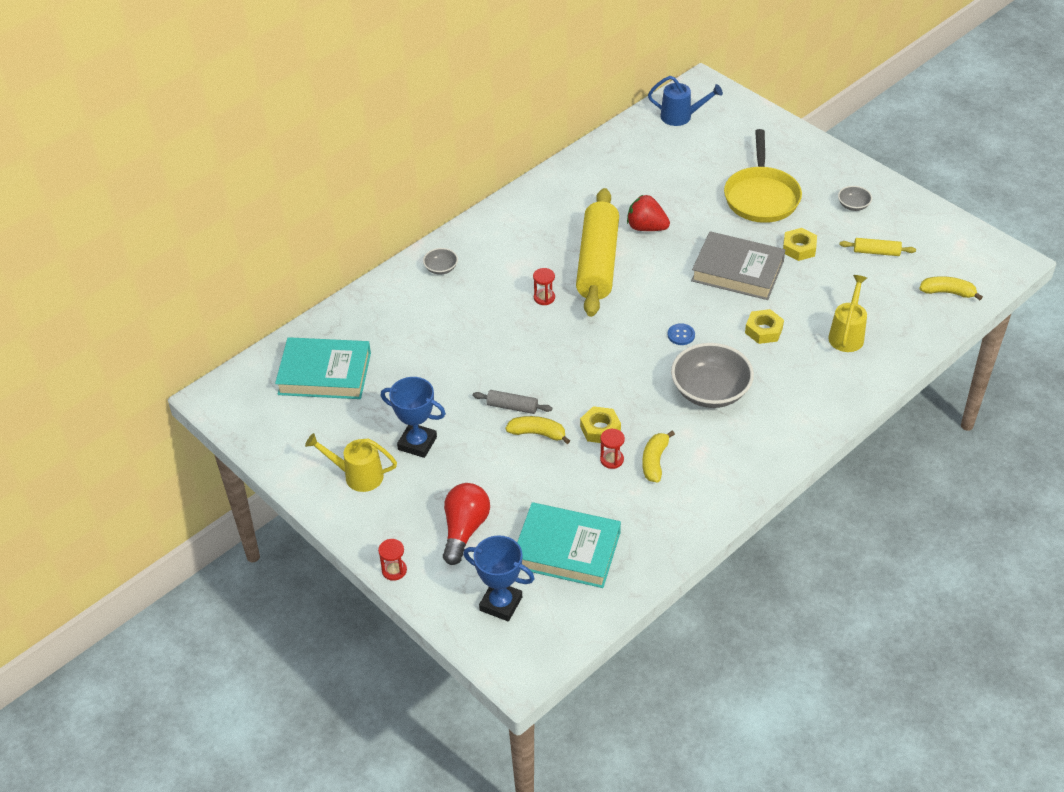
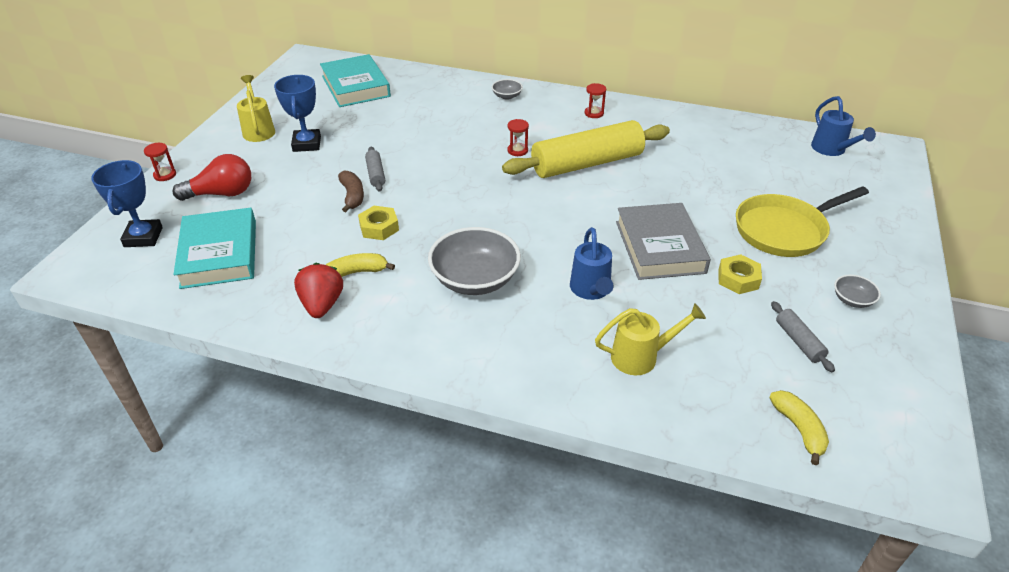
camera: 60 degrees right, 5 degrees down
yellow banana [506,416,570,444] -> brown banana [338,171,364,212]
red hourglass [600,429,625,469] -> red hourglass moved to [585,83,606,118]
red strawberry [627,195,670,231] -> red strawberry moved to [294,263,343,318]
blue button [668,323,695,345] -> none
yellow nut [745,309,784,344] -> blue watering can [570,227,614,300]
yellow rolling pin [840,238,916,256] -> grey rolling pin [771,301,835,372]

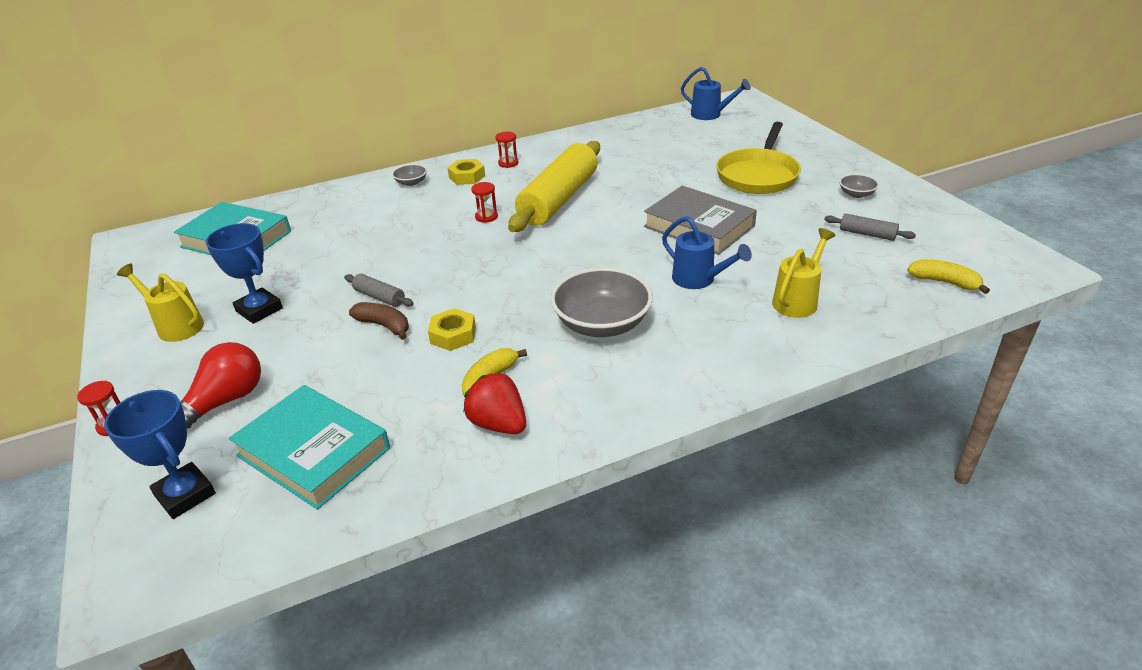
camera: 40 degrees left, 5 degrees down
yellow nut [718,254,762,294] -> yellow nut moved to [447,159,485,185]

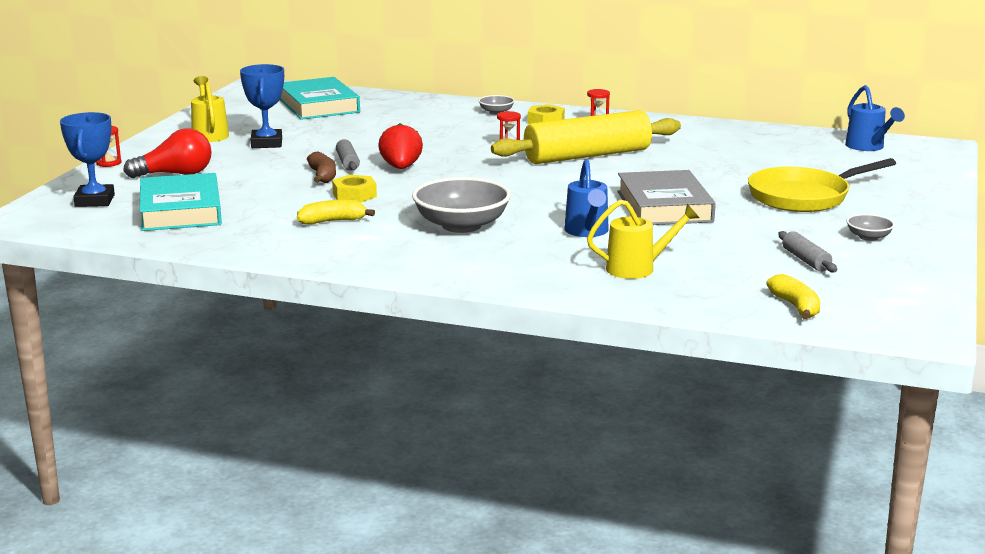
camera: 40 degrees right, 15 degrees down
red strawberry [463,372,526,434] -> red strawberry moved to [378,123,423,169]

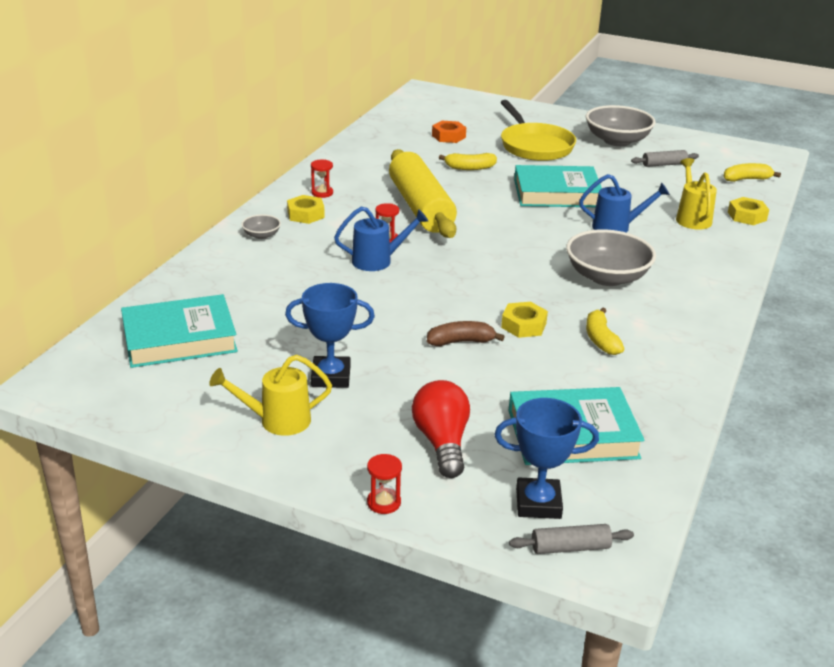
camera: 85 degrees left, 10 degrees up
grey rolling pin [336,139,360,171] -> grey rolling pin moved to [509,524,634,554]
red strawberry [378,123,423,169] -> none
grey book [617,170,716,225] -> turquoise book [514,165,602,207]
blue watering can [845,85,905,151] -> blue watering can moved to [334,207,429,271]
grey bowl [846,214,895,241] -> grey bowl [586,105,656,146], size x2.15
none -> orange nut [432,121,466,143]
none -> yellow banana [439,153,497,170]
none -> yellow nut [728,197,769,225]

